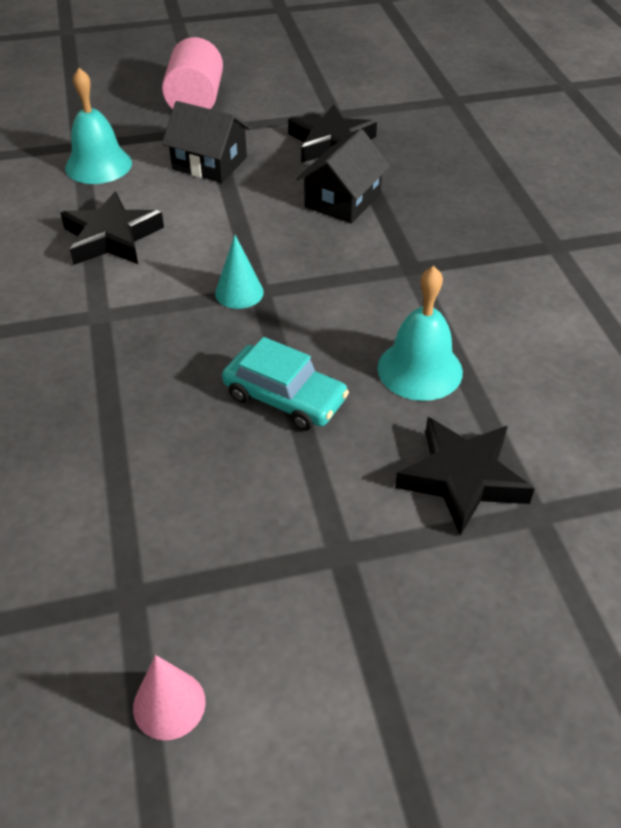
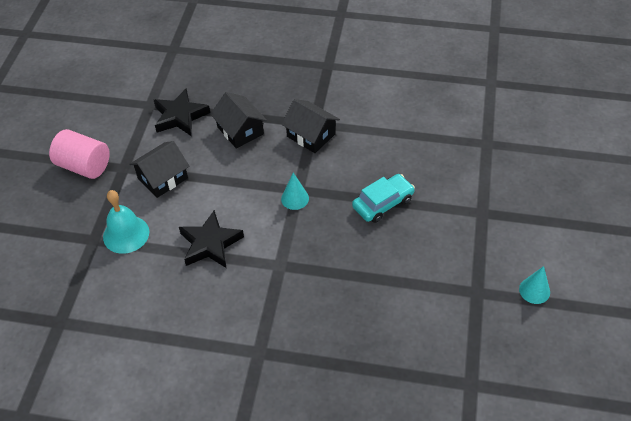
camera: 65 degrees left, 5 degrees up
pink cone [133,655,206,740] -> turquoise cone [519,266,550,304]
turquoise bell [378,266,463,401] -> none
black star [395,417,534,536] -> none
none -> black house [281,99,340,153]

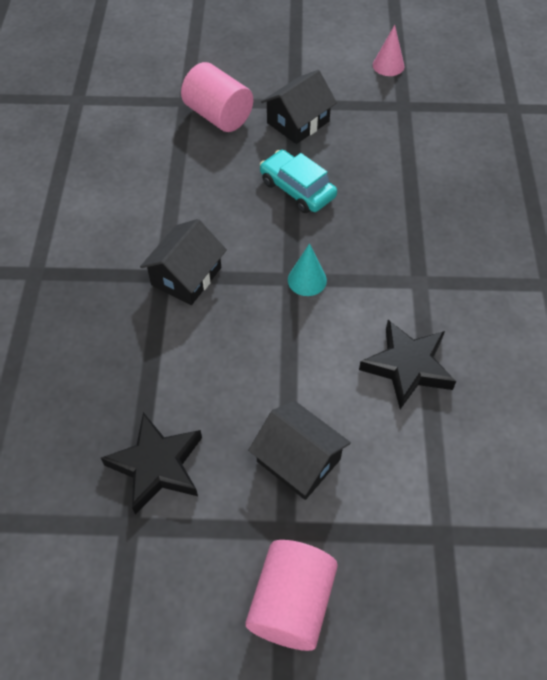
camera: 100 degrees left, 5 degrees up
turquoise bell [103,190,149,254] -> none
black house [210,92,267,149] -> black house moved to [261,70,337,144]
turquoise cone [519,266,550,304] -> pink cone [373,25,404,76]
none -> pink cylinder [181,62,253,132]

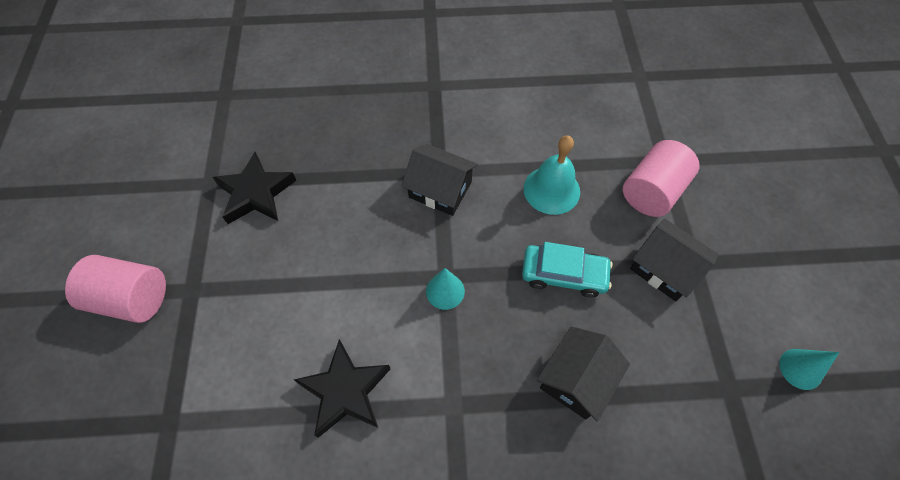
camera: 85 degrees right, 5 degrees up
black house [248,401,351,500] -> black house moved to [537,326,630,422]
turquoise car [260,150,337,213] -> turquoise car turned 60 degrees clockwise [522,242,613,298]
pink cone [373,25,404,76] -> turquoise cone [779,349,840,390]
none -> turquoise bell [524,136,580,215]

